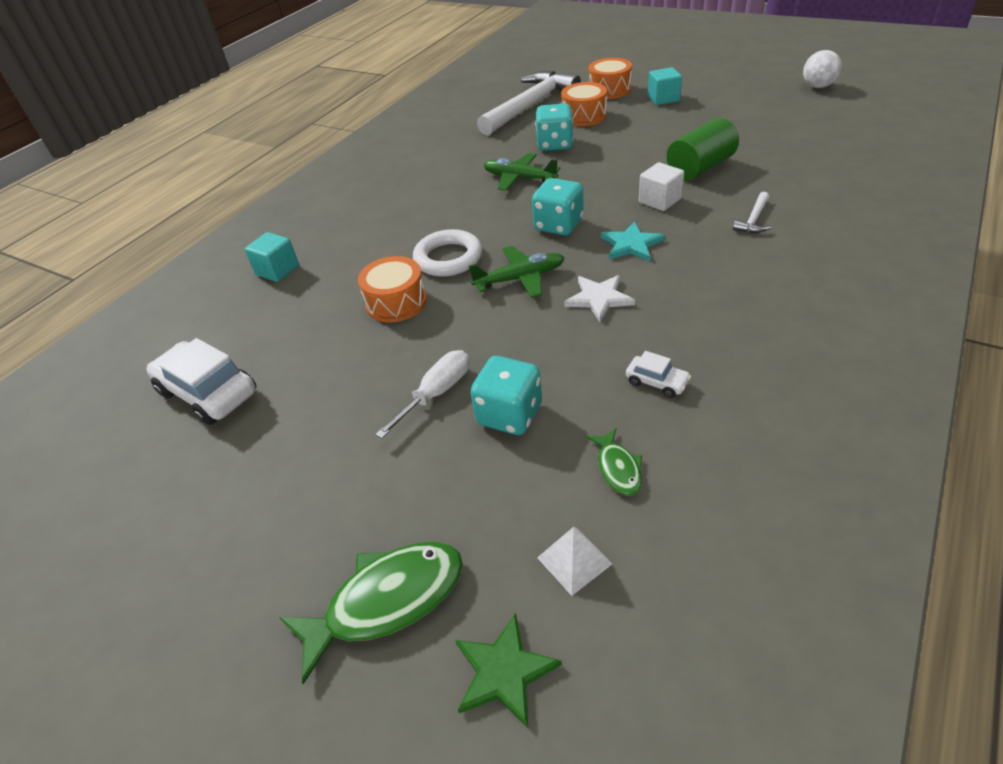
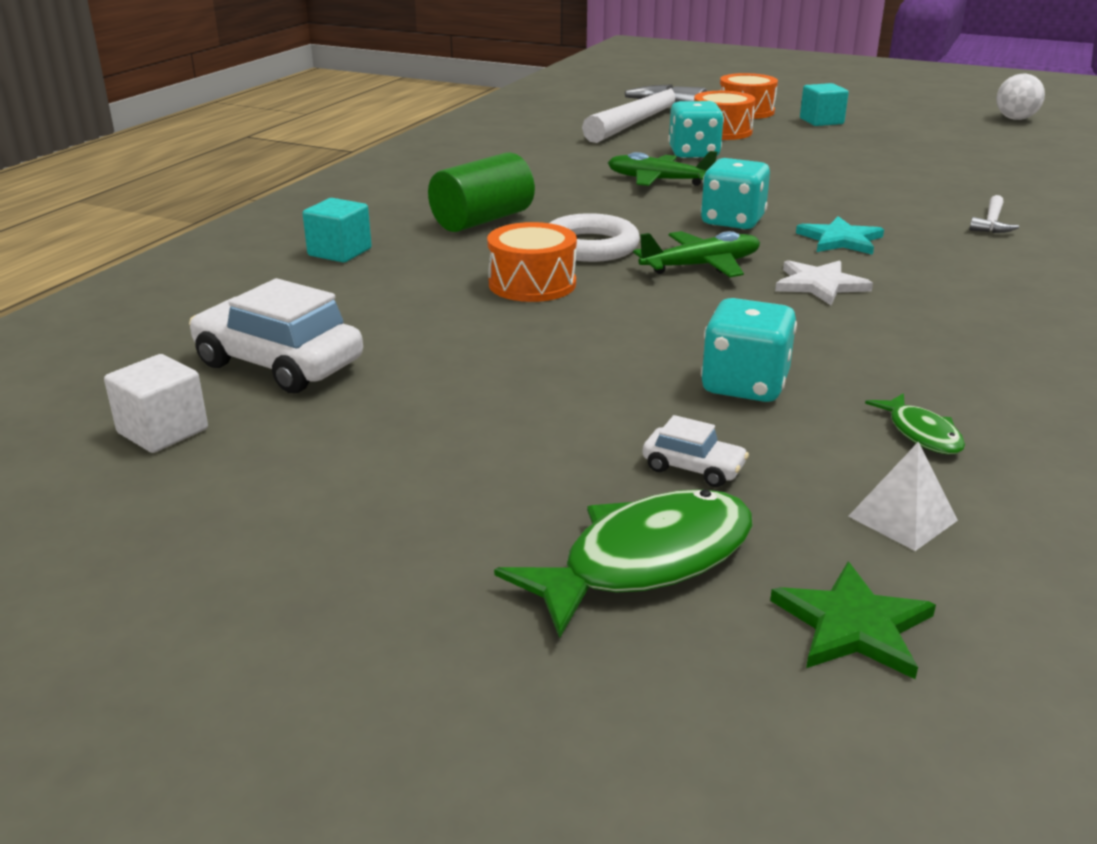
camera: 10 degrees left, 15 degrees down
white screwdriver [375,350,469,439] -> none
white car [626,351,691,398] -> white car moved to [642,415,749,487]
white cube [639,162,684,211] -> white cube moved to [104,354,208,453]
green cylinder [667,118,739,181] -> green cylinder moved to [428,152,535,232]

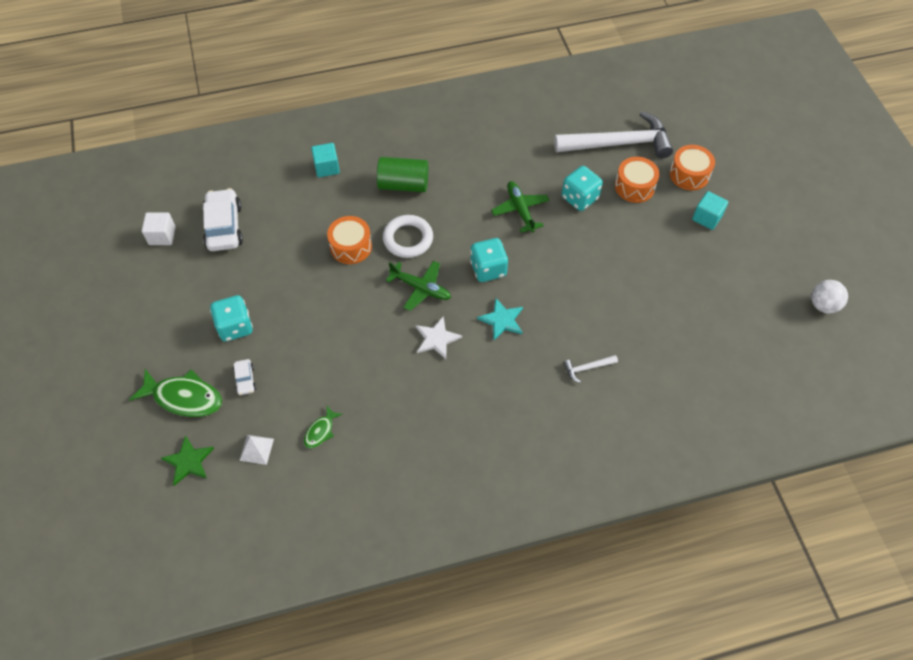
camera: 50 degrees right, 30 degrees up
turquoise dice [701,298,797,402] -> turquoise dice moved to [210,295,253,342]

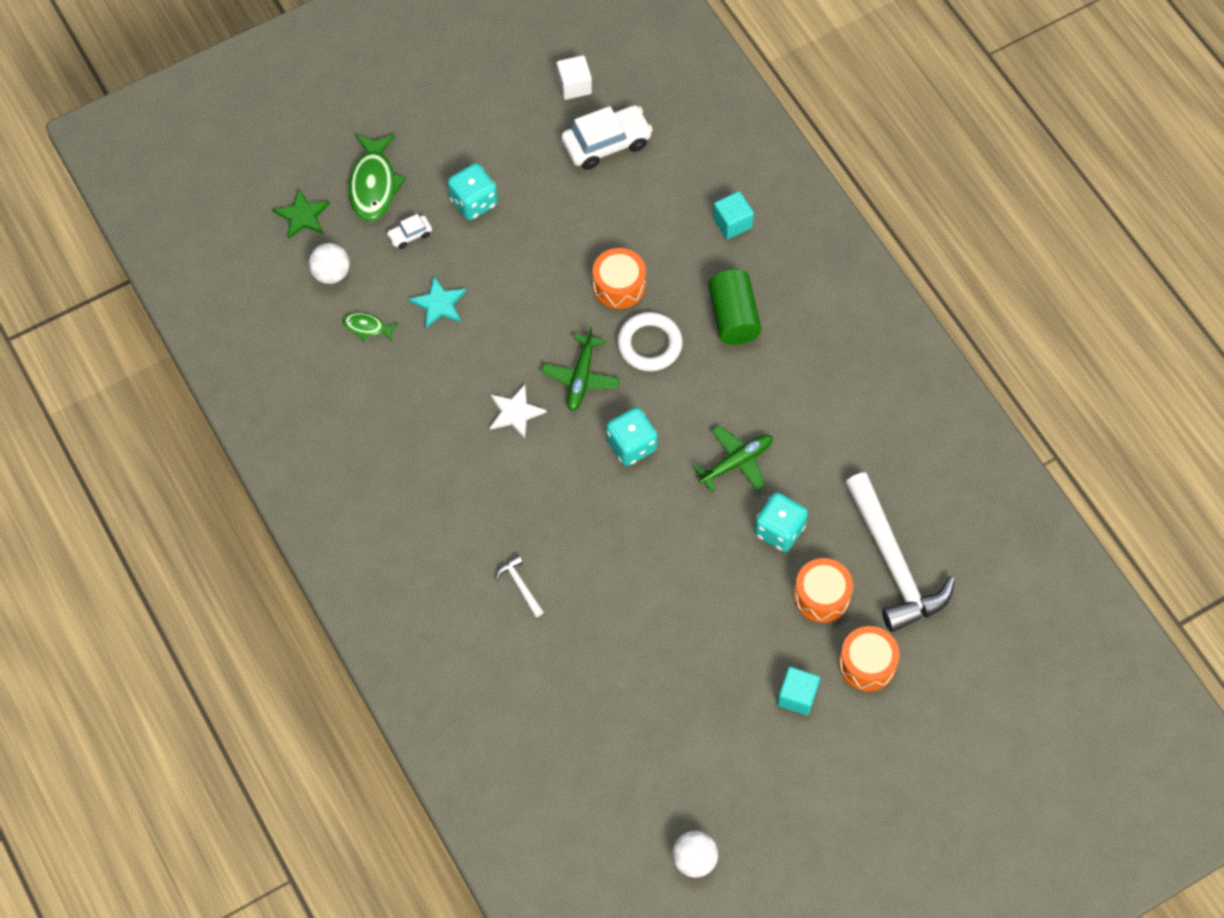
camera: 75 degrees right, 5 degrees up
white pyramid [239,435,274,465] -> white ball [309,243,350,284]
turquoise star [477,298,523,340] -> turquoise star moved to [409,277,466,328]

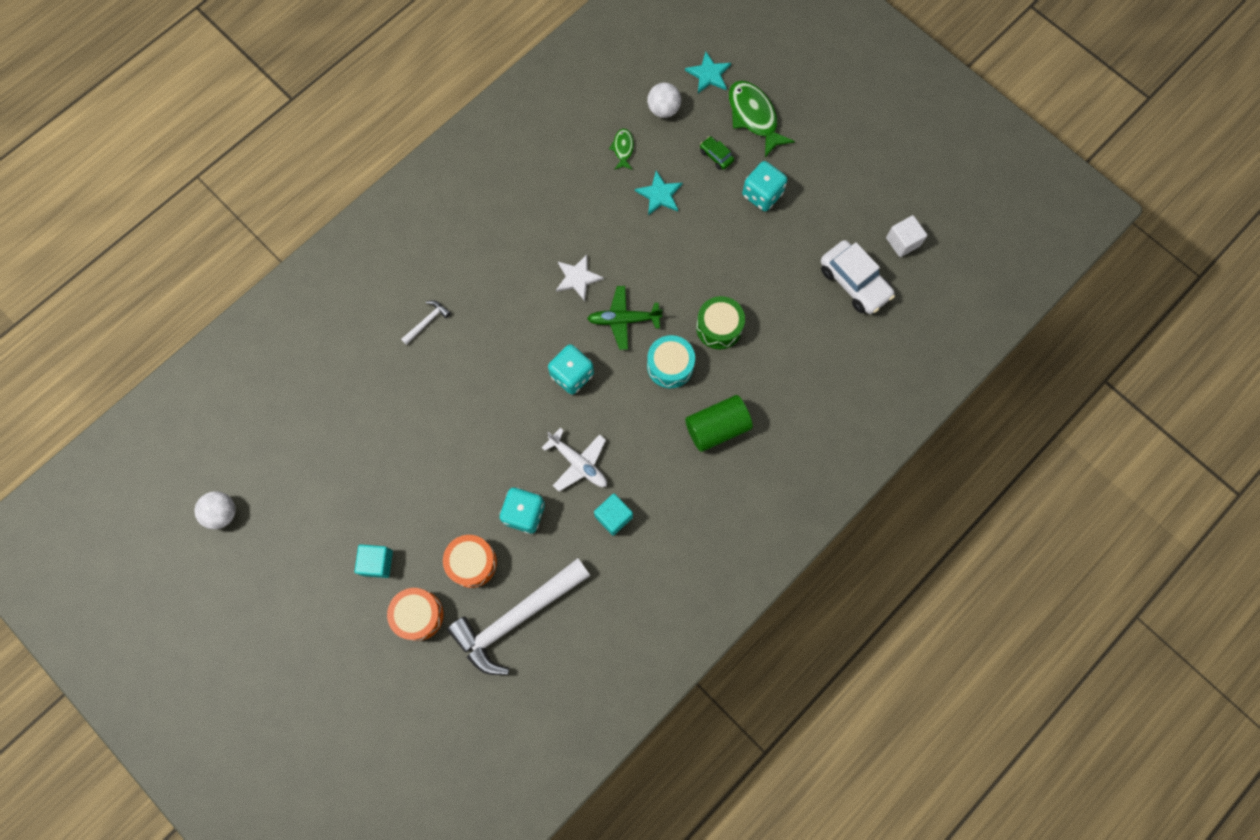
camera: 75 degrees right, 10 degrees up
green star [273,188,330,239] -> turquoise star [685,52,731,93]
green fish [349,134,406,221] -> green fish turned 75 degrees clockwise [729,81,795,157]
white car [387,214,432,249] -> green car [700,136,734,170]
orange drum [592,248,646,309] -> green drum [696,296,745,349]
white ring [617,312,683,371] -> turquoise drum [647,335,695,388]
green plane [693,425,773,492] -> white plane [542,428,607,491]
turquoise cube [713,191,754,239] -> turquoise cube moved to [594,493,633,536]

